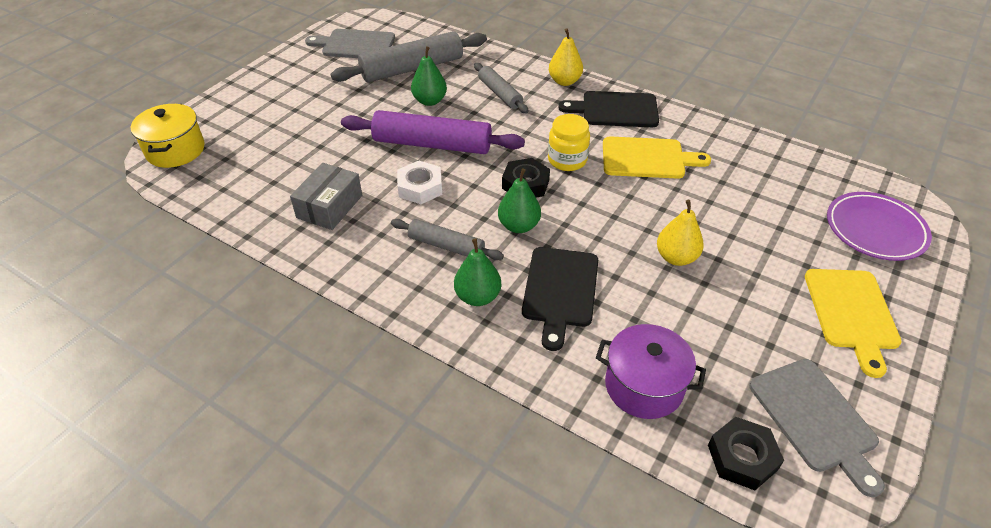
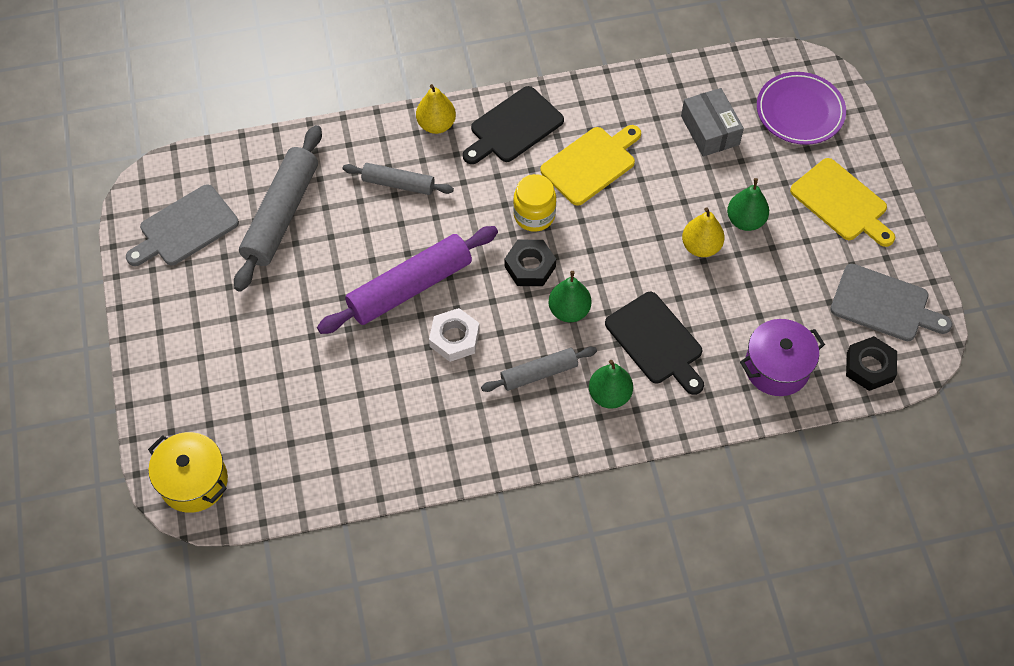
camera: 45 degrees left, 15 degrees up
grey box [290,163,362,230] -> grey box moved to [681,88,744,157]
green pear [411,46,447,106] -> green pear moved to [727,178,769,231]

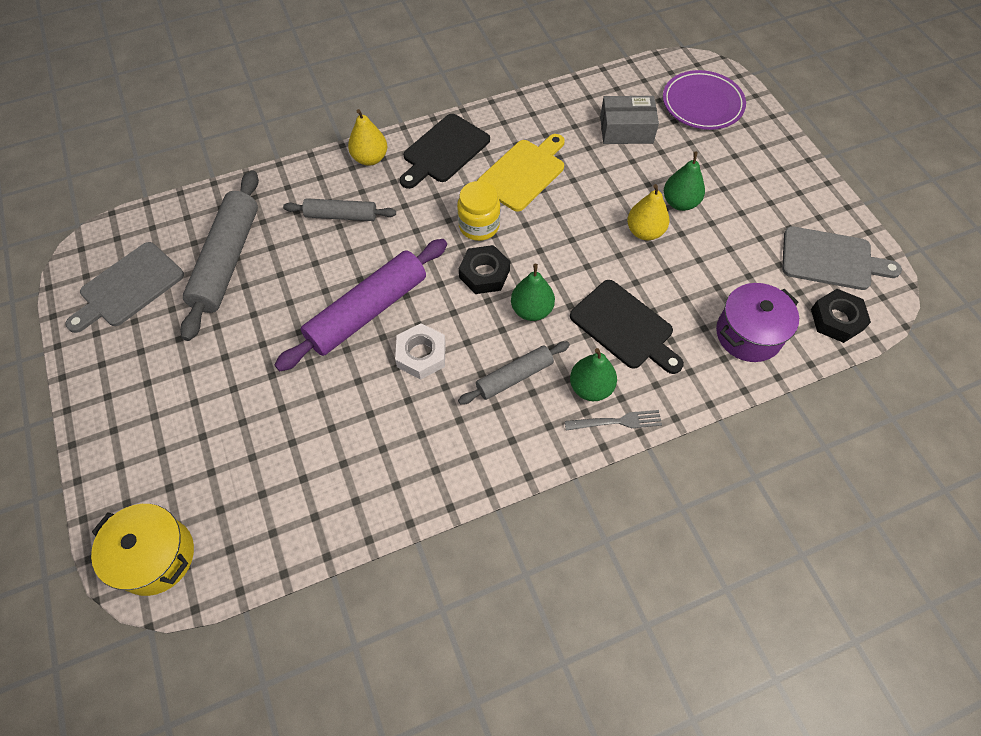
camera: 10 degrees left, 0 degrees up
grey box [681,88,744,157] -> grey box turned 60 degrees counterclockwise [600,96,659,144]
yellow cutting board [790,158,895,247] -> none
none -> grey fork [565,410,662,430]

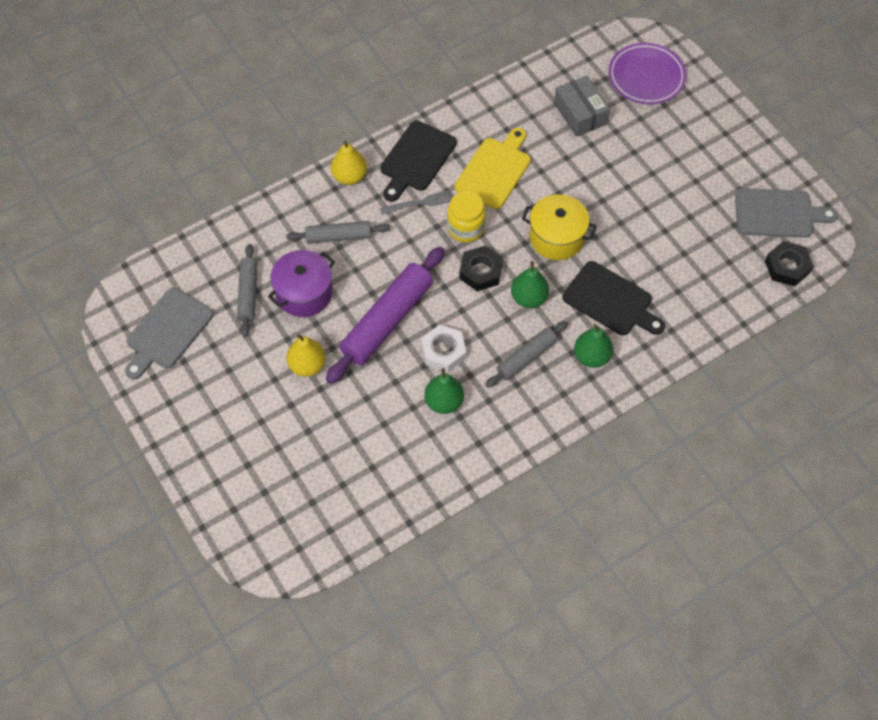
camera: 10 degrees left, 0 degrees up
yellow pot [91,504,194,596] -> yellow pot moved to [522,194,597,260]
grey rolling pin [180,170,259,341] -> grey rolling pin [237,244,258,337], size x0.57
grey fork [565,410,662,430] -> grey fork moved to [380,190,453,215]
grey box [600,96,659,144] -> grey box turned 75 degrees clockwise [554,76,610,137]
yellow pear [627,184,669,240] -> yellow pear moved to [287,334,326,377]
green pear [664,151,705,211] -> green pear moved to [424,368,464,414]
purple pot [716,283,799,362] -> purple pot moved to [268,250,335,317]

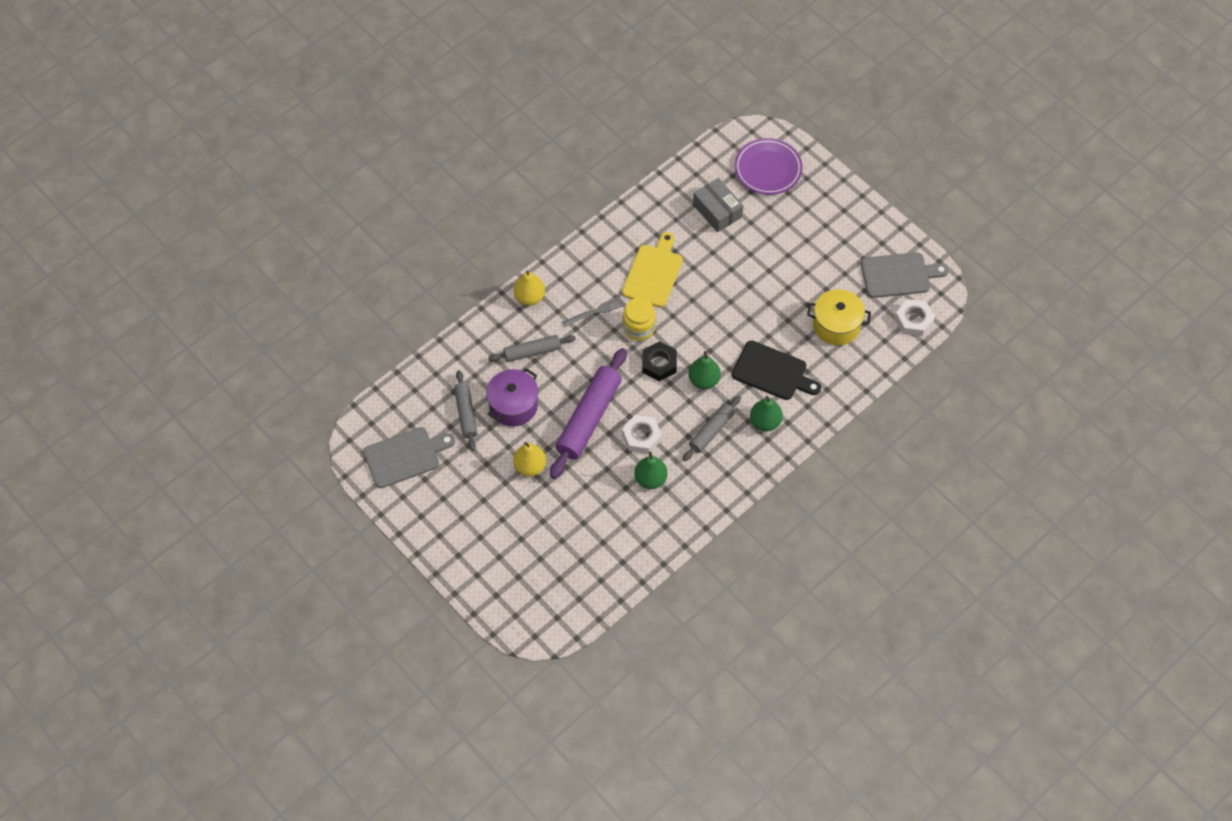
camera: 10 degrees left, 0 degrees up
grey cutting board [125,288,214,379] -> grey cutting board turned 135 degrees counterclockwise [363,427,455,488]
black cutting board [380,121,457,202] -> none
yellow pot [522,194,597,260] -> yellow pot moved to [807,289,871,345]
black nut [765,241,813,286] -> white nut [894,299,935,336]

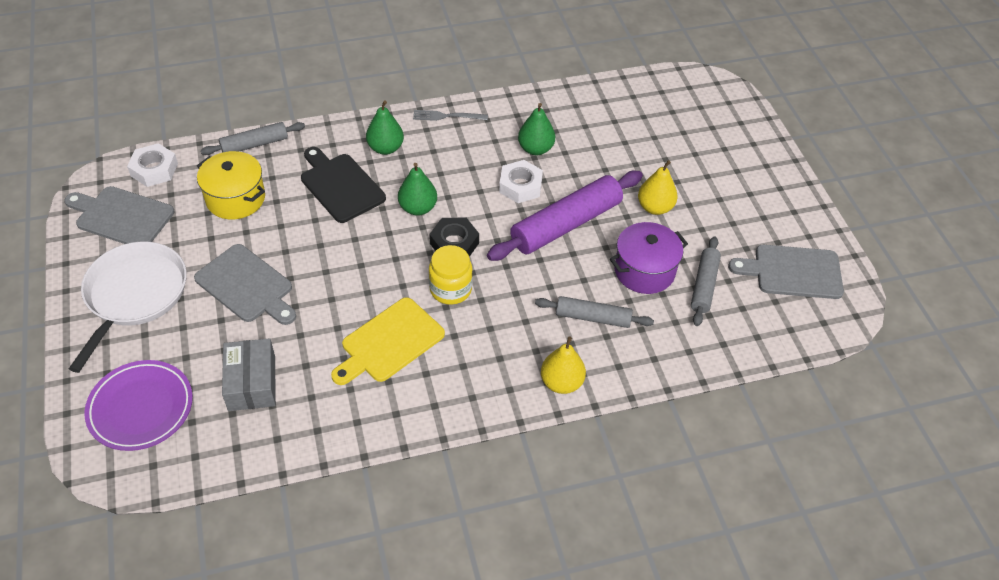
camera: 155 degrees left, 10 degrees down
grey fork [562,296,624,327] -> grey fork moved to [413,110,488,121]
grey rolling pin [683,395,741,461] -> grey rolling pin moved to [201,122,305,155]
none -> white pan [69,242,187,373]
none -> grey cutting board [194,244,296,325]

